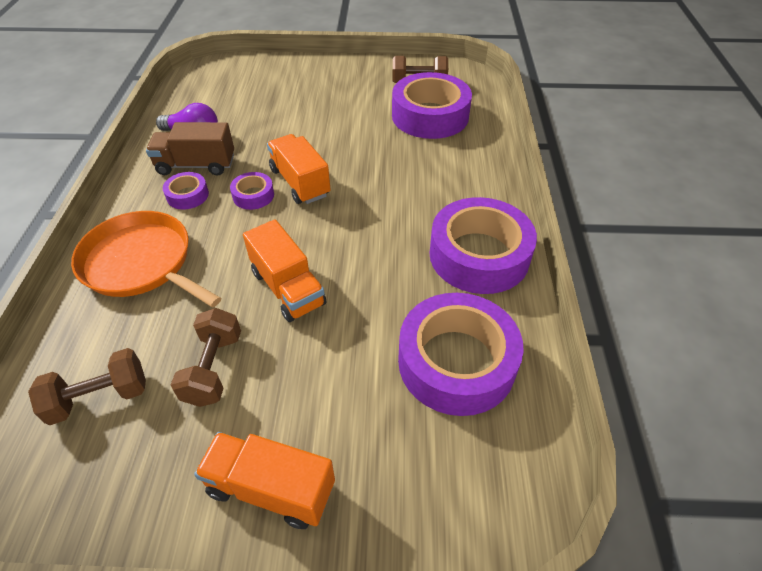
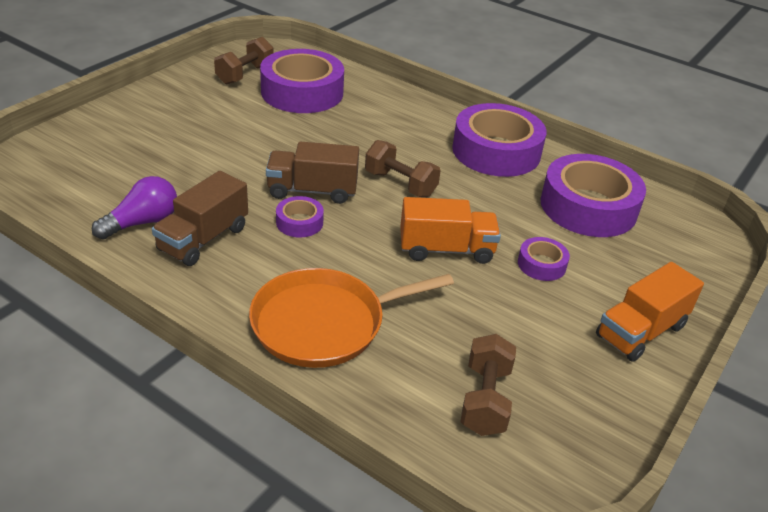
camera: 60 degrees left, 10 degrees down
purple tape [163,172,209,210] -> purple tape moved to [518,237,570,281]
brown dumbbell [171,308,241,407] -> brown dumbbell moved to [365,140,441,197]
orange truck [267,134,331,204] -> brown truck [266,142,359,204]

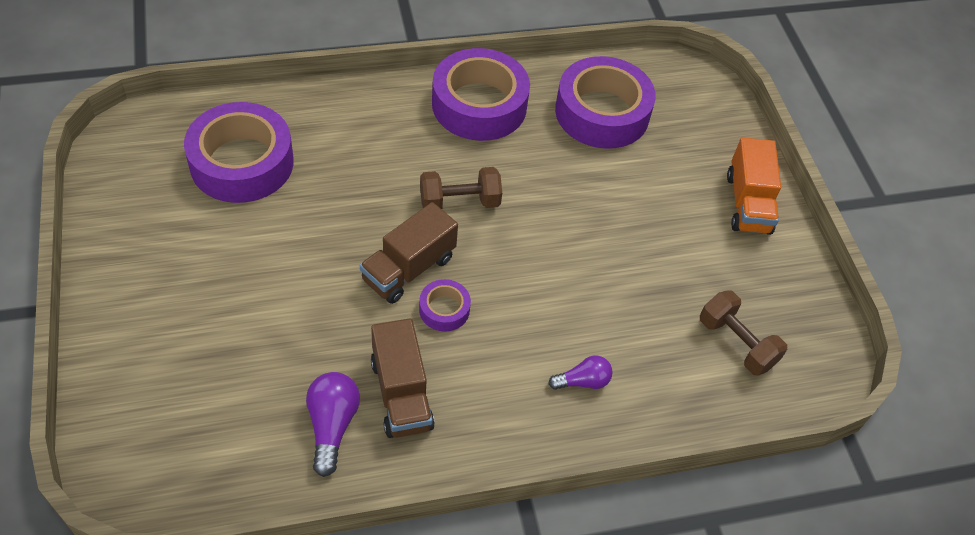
camera: 50 degrees left, 15 degrees up
brown dumbbell [214,37,274,85] -> none
orange pan [249,268,454,368] -> purple light bulb [548,355,613,390]
orange truck [400,197,501,264] -> none
purple tape [518,237,570,281] -> none

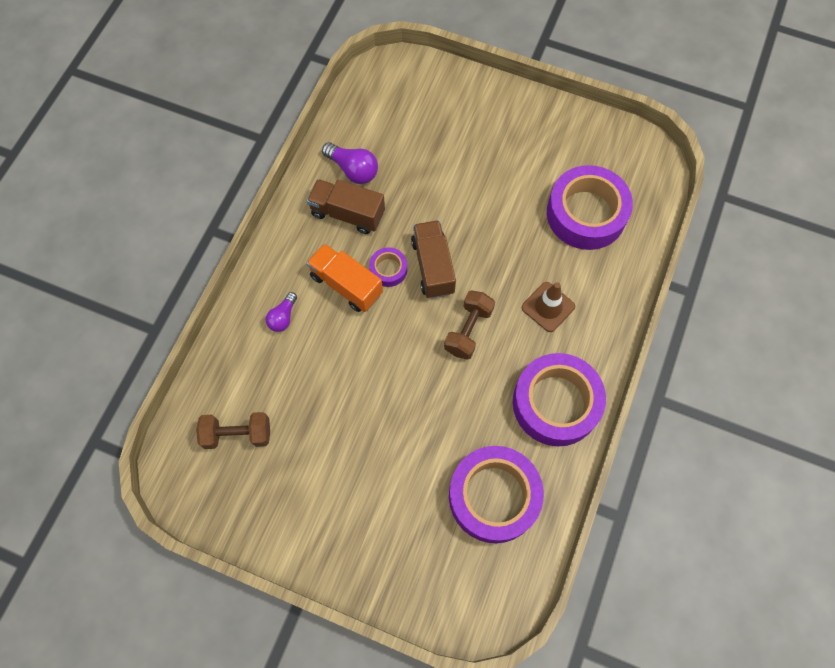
camera: 130 degrees right, 15 degrees up
orange truck [727,137,781,235] -> orange truck moved to [307,243,383,312]
none -> brown traffic cone [522,282,575,332]

